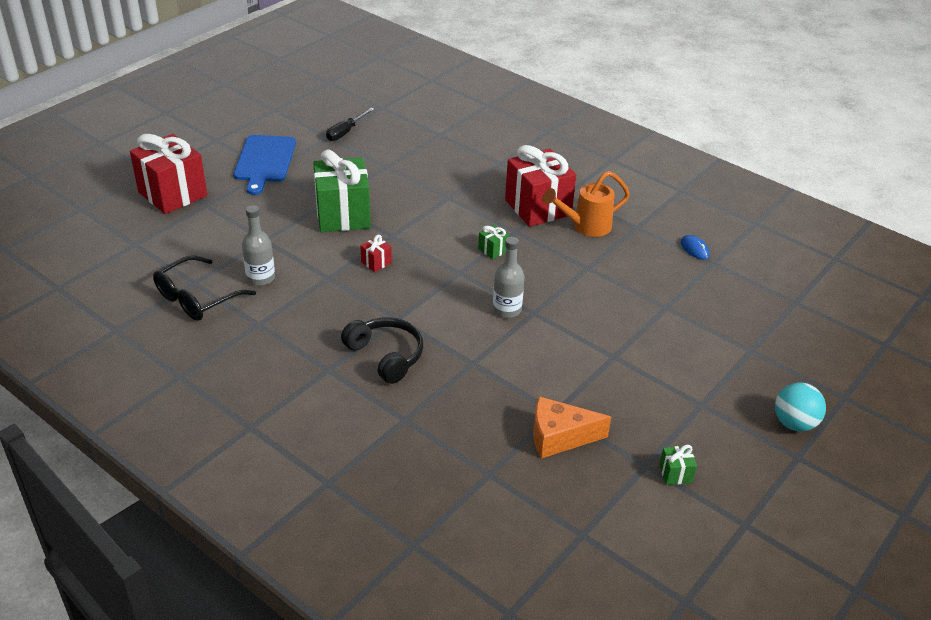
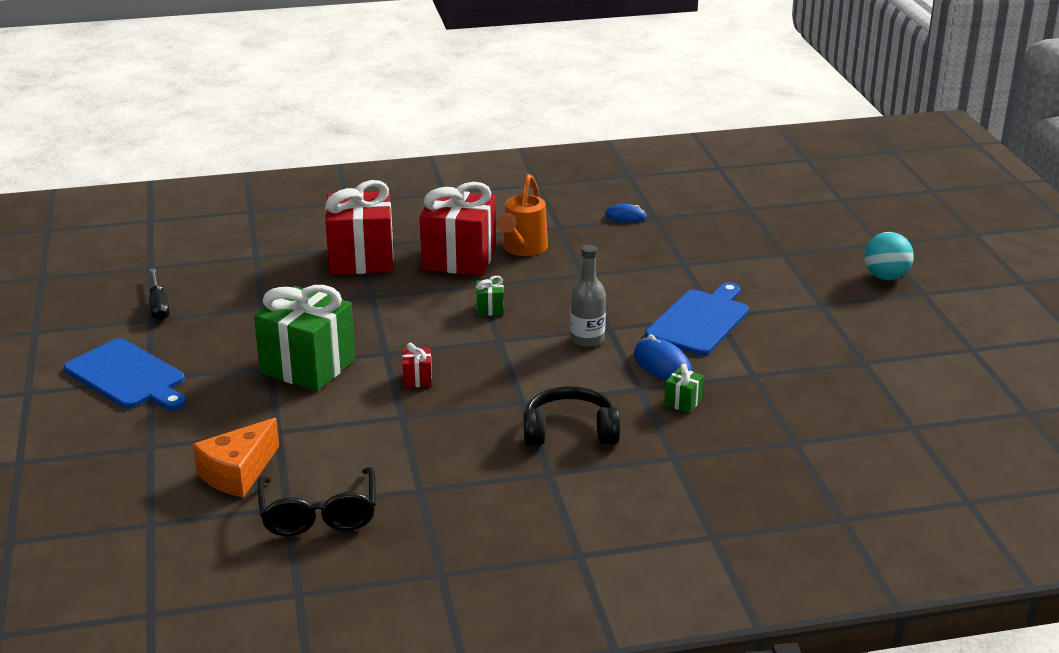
camera: 50 degrees left, 10 degrees down
red gift [130,134,207,214] -> red gift moved to [325,180,394,275]
grey bottle [242,205,275,286] -> none
orange cheese [533,396,611,458] -> orange cheese moved to [193,418,279,498]
green gift [659,445,697,485] -> green gift moved to [664,364,704,413]
none -> blue mouse [634,334,692,381]
none -> blue cutting board [645,283,749,356]

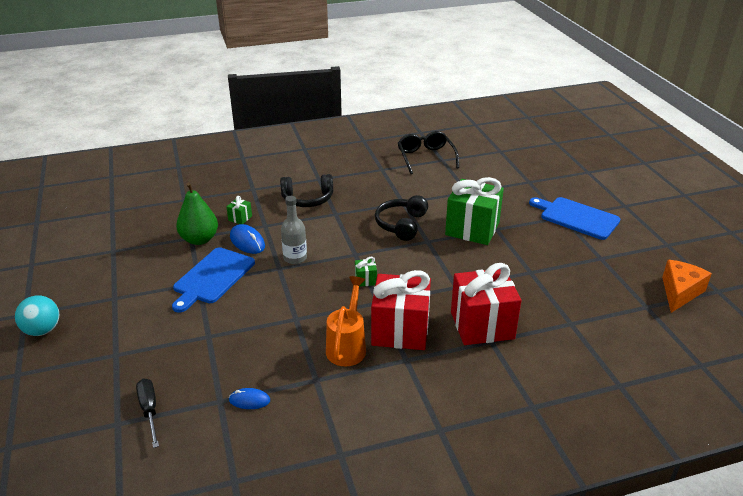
camera: 175 degrees right, 5 degrees up
black screwdriver [149,268,170,321] -> black screwdriver moved to [136,378,159,448]
orange cheese [193,418,279,498] -> orange cheese moved to [662,260,712,313]
red gift [402,343,432,388] -> black headphones [375,195,428,241]
none -> green pear [176,182,218,245]

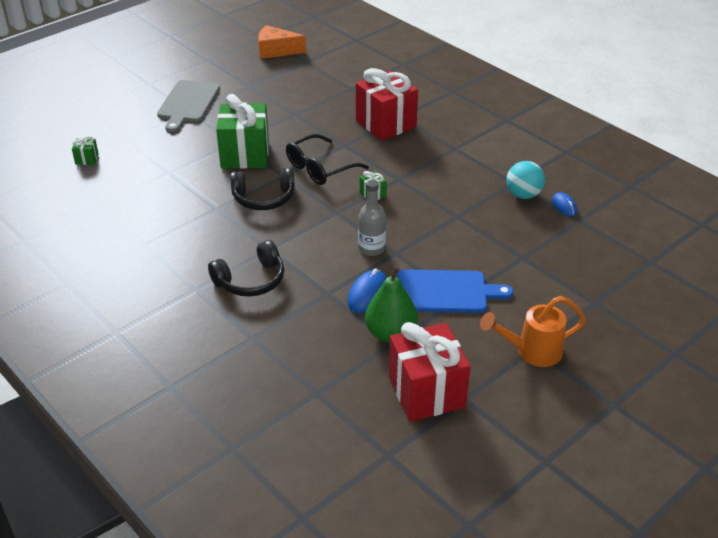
camera: 115 degrees left, 5 degrees up
turquoise ball [15,295,60,336] -> turquoise ball moved to [506,161,545,199]
black screwdriver [136,378,159,448] -> none
green gift [227,196,252,224] -> green gift moved to [72,136,99,165]
black headphones [280,174,333,207] -> black headphones turned 90 degrees clockwise [208,240,284,297]
orange watering can [326,276,366,366] -> orange watering can moved to [480,296,586,367]
red gift [371,270,431,350] -> red gift moved to [389,322,471,422]
black glasses [398,131,459,174] -> black glasses moved to [286,134,369,185]
blue cutting board [529,197,620,240] -> grey cutting board [157,80,220,132]

